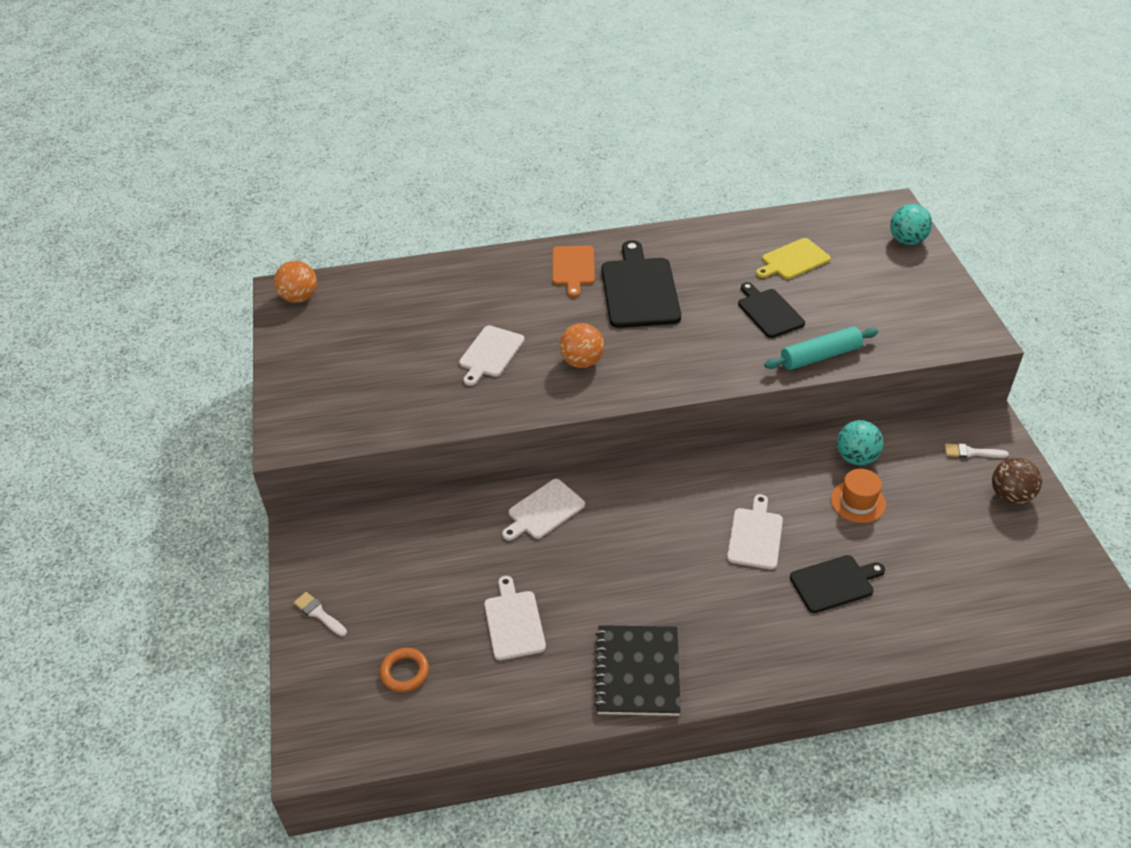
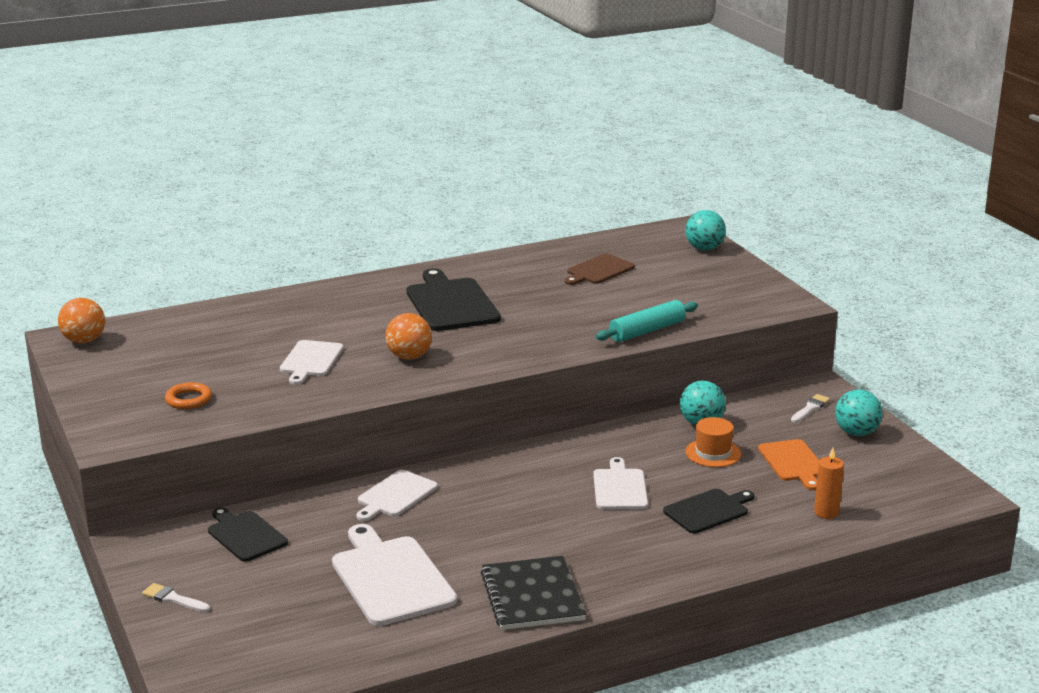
camera: 15 degrees left, 20 degrees down
orange ring [380,648,429,692] -> orange ring moved to [165,382,212,409]
white cutting board [484,576,546,660] -> white cutting board [332,524,457,626], size x1.63
orange cutting board [552,246,595,297] -> orange cutting board moved to [758,439,819,490]
black cutting board [738,282,805,338] -> black cutting board moved to [208,507,288,562]
yellow cutting board [756,238,831,279] -> brown cutting board [565,254,635,285]
white brush [945,443,1009,458] -> white brush turned 135 degrees clockwise [791,394,830,422]
brown ball [992,458,1042,504] -> turquoise ball [835,389,883,436]
none -> orange candle [814,448,844,519]

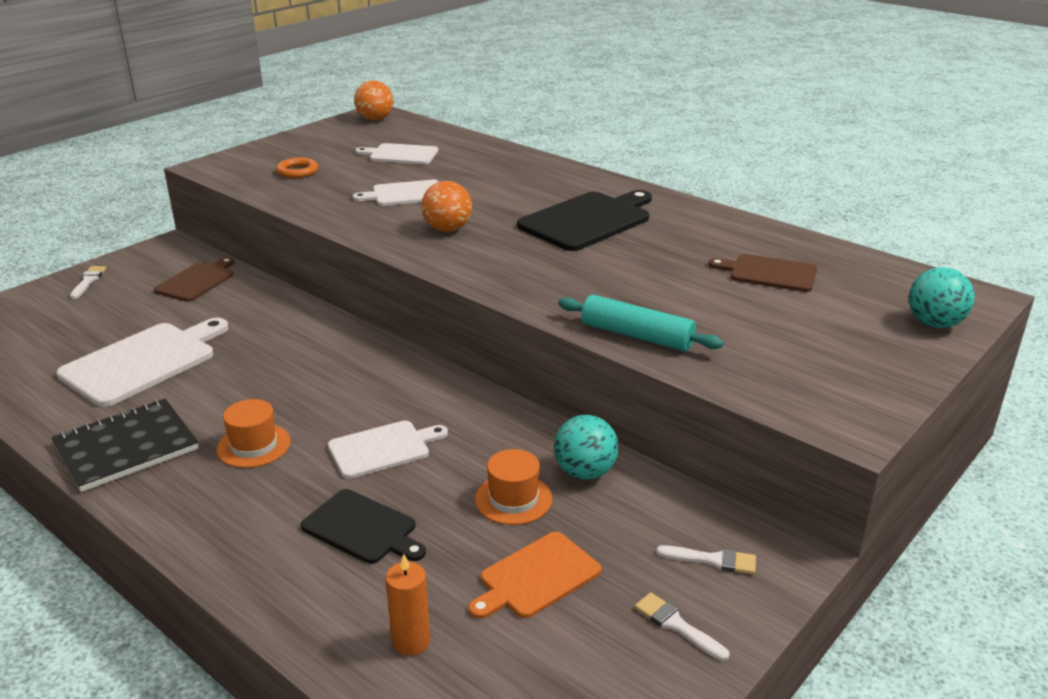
camera: 65 degrees right, 5 degrees up
black cutting board [208,507,288,562] -> brown cutting board [154,257,235,302]
white cutting board [356,470,438,521] -> white cutting board moved to [355,143,438,165]
turquoise ball [835,389,883,436] -> white brush [635,592,729,661]
none -> orange hat [217,399,291,468]

